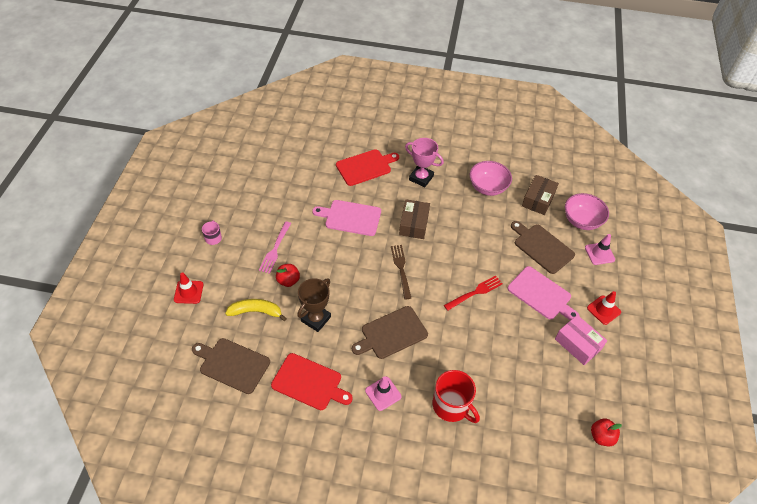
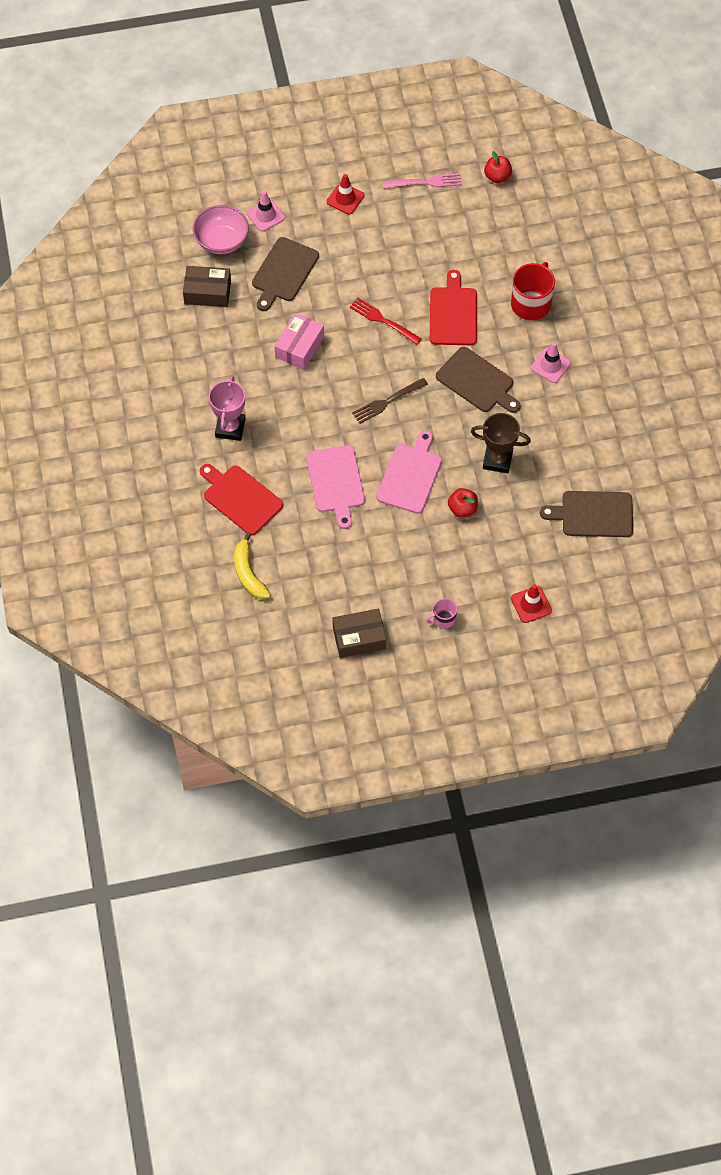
camera: 110 degrees left, 10 degrees up
brown cutting board [192,338,270,394] -> brown cutting board turned 90 degrees clockwise [540,491,633,537]
yellow banana [225,299,287,321] -> yellow banana moved to [234,532,271,599]
pink fork [259,222,291,274] -> pink fork moved to [383,173,461,188]
red cutting board [271,353,353,410] -> red cutting board moved to [430,270,477,345]
brown box [399,199,430,239] -> brown box moved to [332,609,386,658]
pink bowl [470,161,512,196] -> none
pink cutting board [508,266,579,321] -> pink cutting board moved to [376,431,442,514]
pink box [555,315,607,365] -> pink box moved to [274,313,324,370]

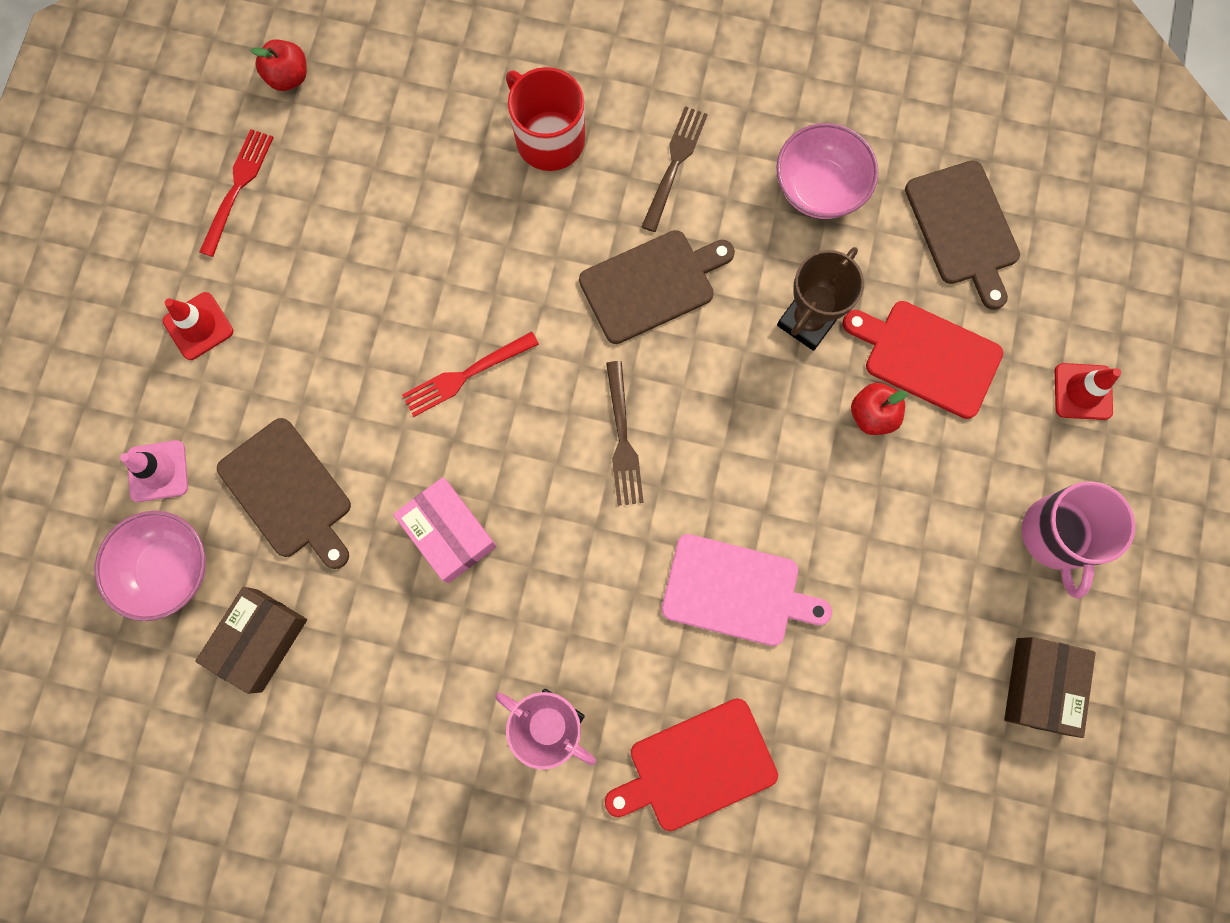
camera: 65 degrees left, 15 degrees up
yellow banana [234,532,271,599] -> none
pink cutting board [376,431,442,514] -> none
pink fork [383,173,461,188] -> red fork [199,129,274,257]
pink mug [426,598,457,629] -> pink mug [1022,481,1135,599], size x1.93
red cutting board [430,270,477,345] -> red cutting board moved to [843,301,1003,419]
pink traffic cone [531,342,571,383] -> brown fork [641,106,708,232]
brown cutting board [540,491,633,537] -> brown cutting board turned 45 degrees counterclockwise [905,160,1020,310]
none -> pink bowl [776,123,878,219]

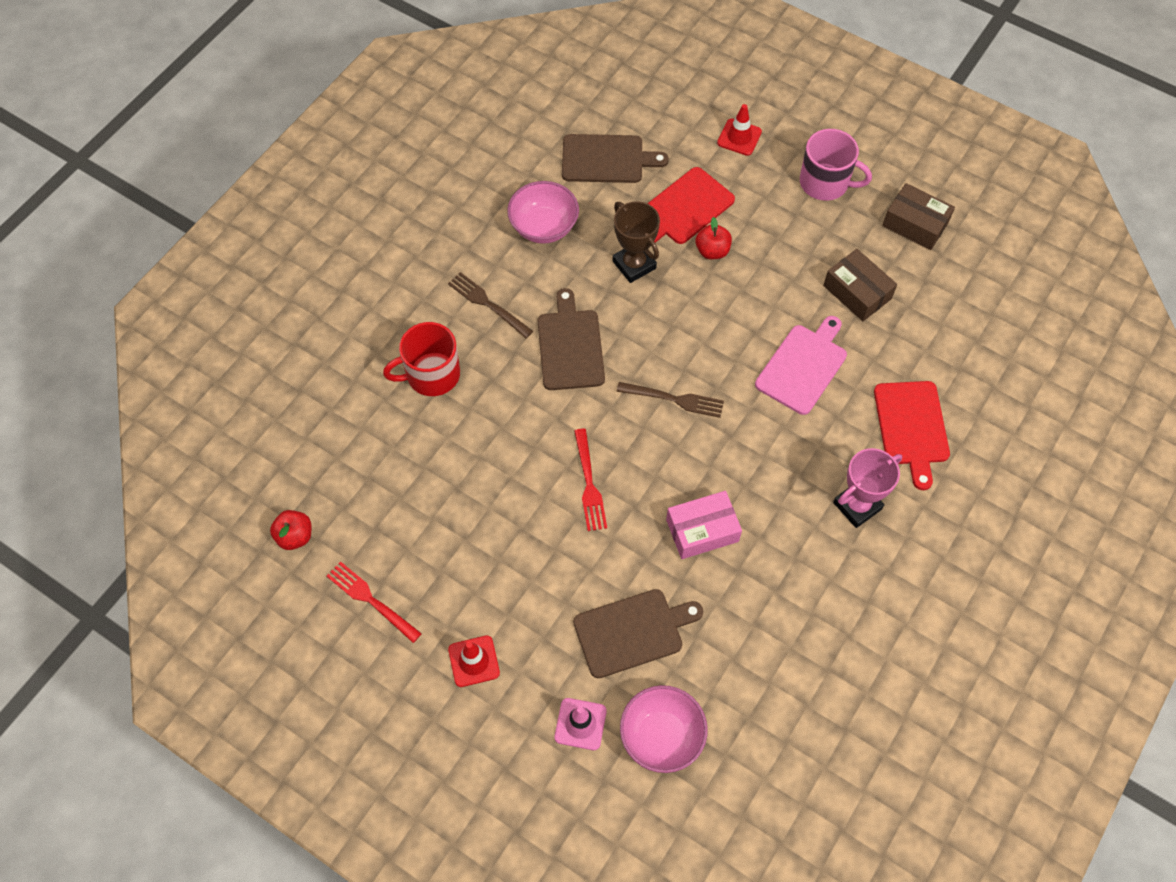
camera: 70 degrees left, 15 degrees down
brown box [195,587,307,694] -> brown box moved to [823,249,897,321]

